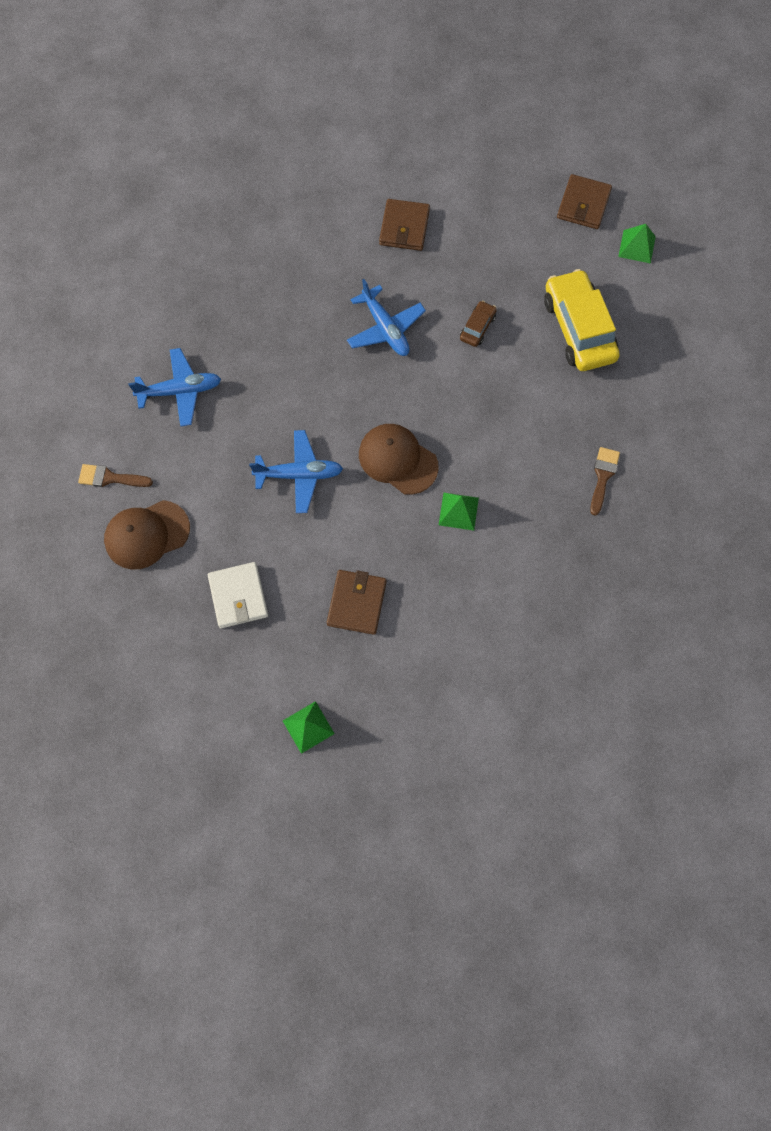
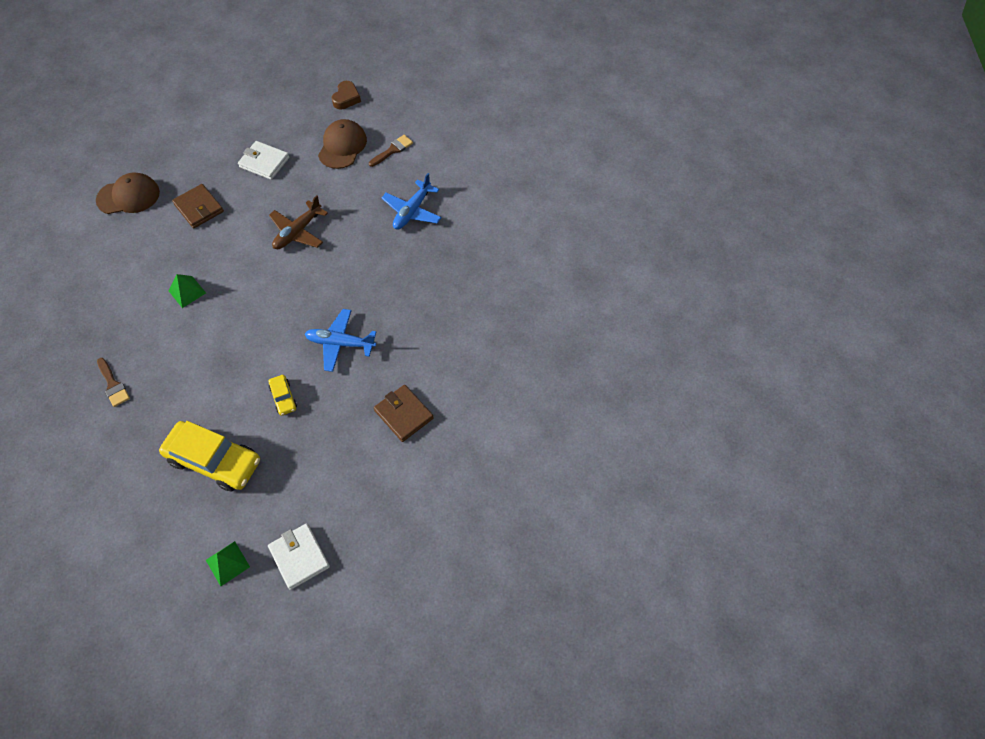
camera: 130 degrees right, 10 degrees down
blue plane [249,430,343,513] -> brown plane [269,195,328,249]
green pyramid [283,701,335,754] -> none
brown cap [359,424,439,495] -> brown cap moved to [96,172,160,214]
brown car [460,301,497,347] -> yellow car [269,375,297,416]
brown wallet [557,174,612,229] -> white wallet [268,523,330,590]
none -> brown heart [332,81,361,110]

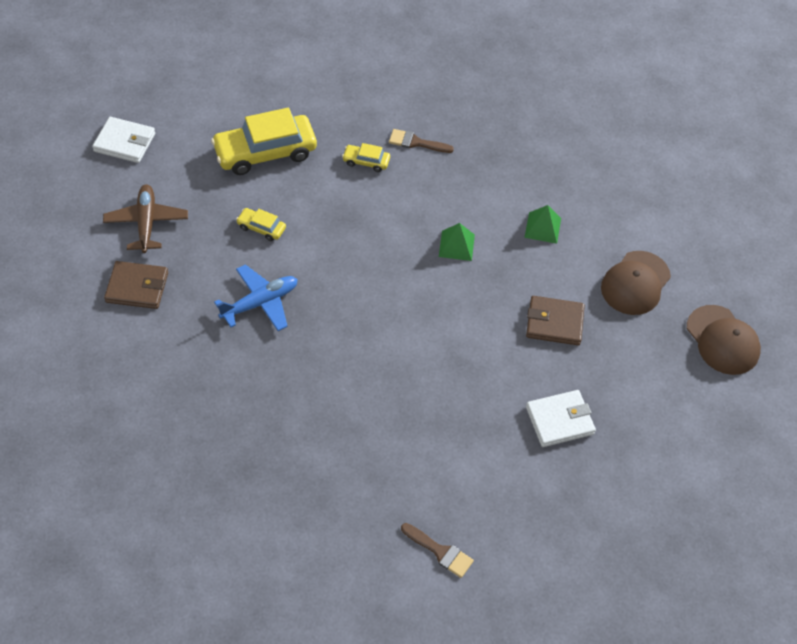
camera: 135 degrees right, 5 degrees down
green pyramid [206,541,250,586] -> green pyramid moved to [524,205,561,244]
brown plane [269,195,328,249] -> brown plane moved to [103,184,188,253]
brown cap [318,119,367,169] -> brown cap moved to [687,305,761,375]
brown heart [332,81,361,110] -> none
brown brush [369,135,413,167] -> brown brush turned 60 degrees counterclockwise [401,523,474,578]
blue plane [382,173,442,230] -> none
none -> yellow car [342,143,390,172]

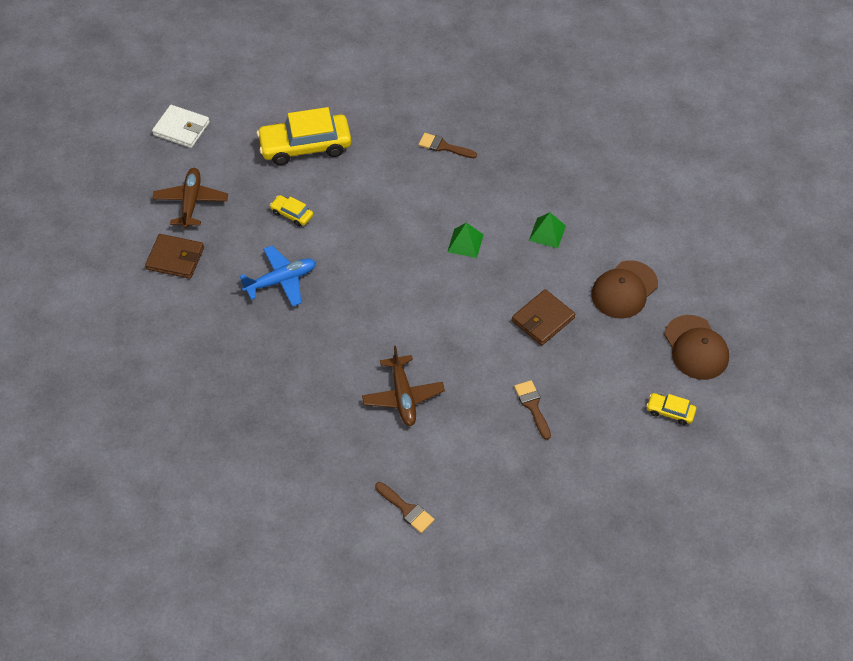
camera: 10 degrees right, 0 degrees up
yellow car [342,143,390,172] -> yellow car moved to [646,393,696,425]
brown wallet [526,296,585,345] -> brown wallet turned 60 degrees counterclockwise [512,289,575,345]
white wallet [526,390,596,447] -> brown brush [514,380,551,440]
none -> brown plane [362,346,445,426]

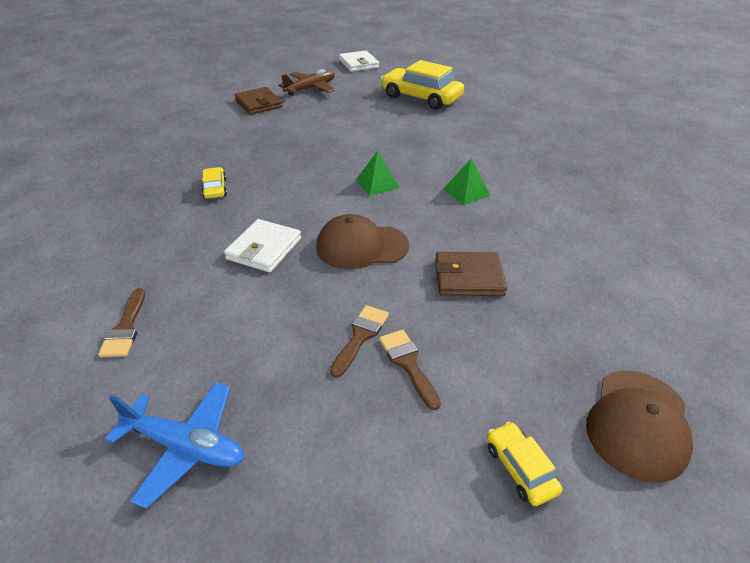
camera: 45 degrees right, 15 degrees down
blue plane [240,246,316,307] -> blue plane moved to [105,382,244,509]
yellow car [270,195,313,227] -> yellow car moved to [202,167,227,199]
brown plane [362,346,445,426] -> white wallet [224,219,301,272]
brown brush [418,133,477,158] -> brown brush moved to [379,330,441,410]
green pyramid [529,212,566,248] -> green pyramid moved to [356,151,400,196]
brown cap [591,260,658,319] -> brown cap moved to [316,214,409,269]

